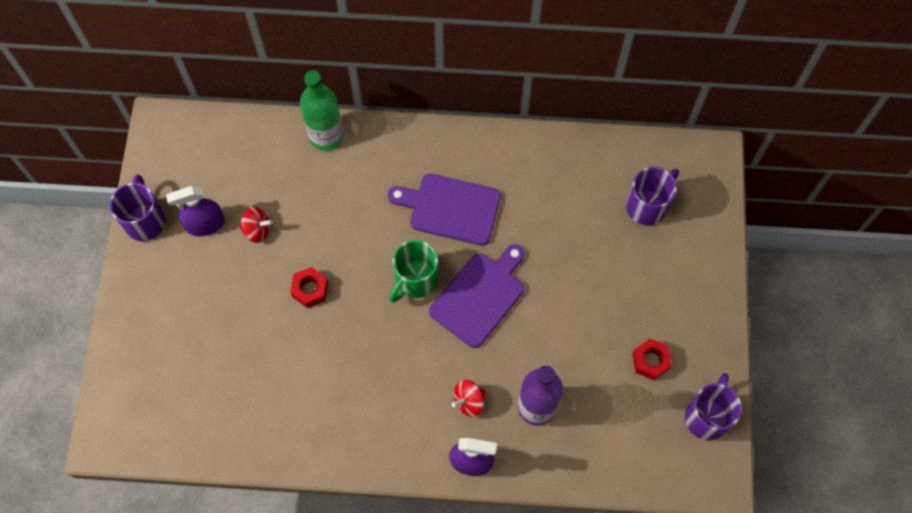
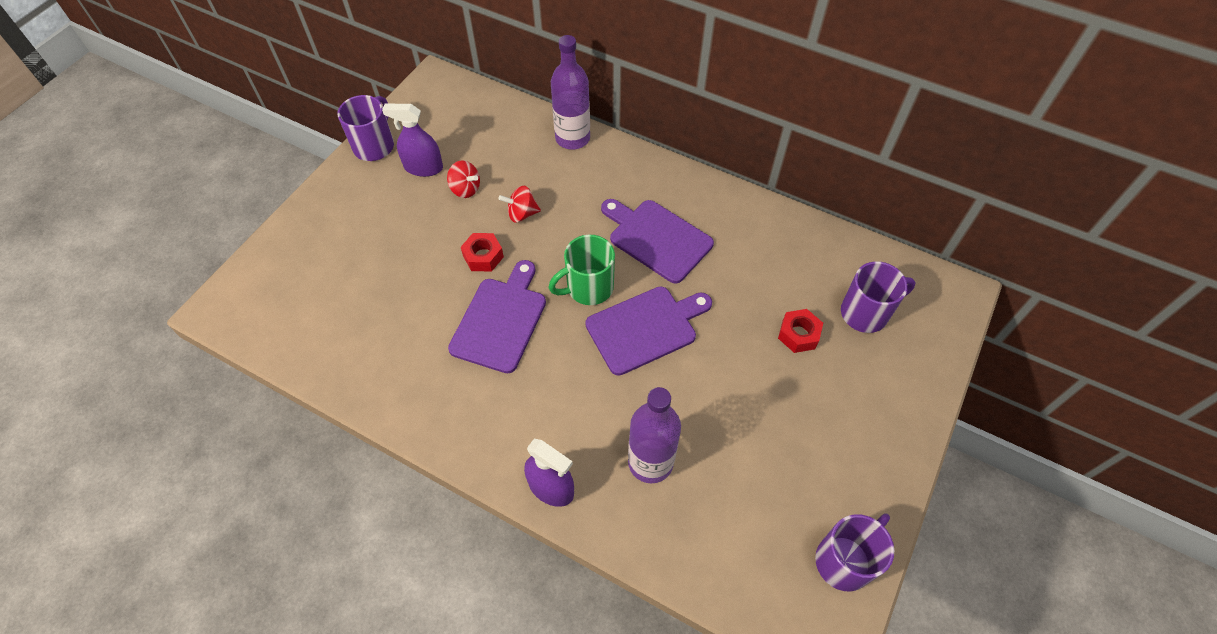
camera: 25 degrees right, 10 degrees down
green bottle [300,70,344,151] -> purple bottle [551,35,590,150]
red spinning top [452,380,486,417] -> red spinning top moved to [499,186,541,223]
red nut [632,338,672,380] -> red nut moved to [778,309,823,353]
none -> purple cutting board [448,260,546,373]

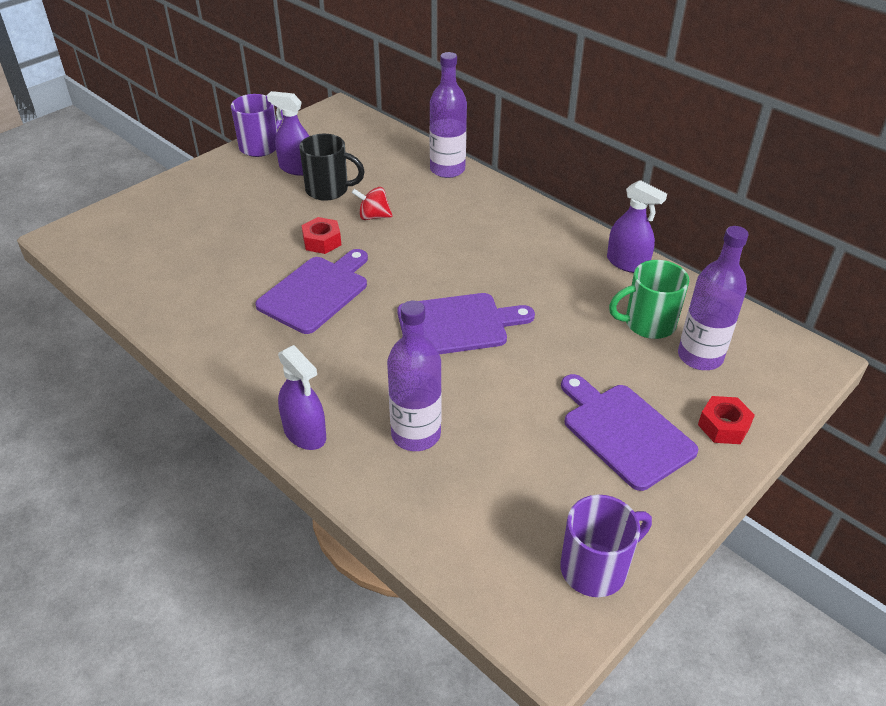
camera: 15 degrees right, 15 degrees down
red spinning top [447,160,480,198] -> black mug [299,134,365,201]
green mug [548,235,615,305] -> green mug moved to [609,260,689,339]
purple cutting board [601,199,714,283] -> purple cutting board moved to [561,374,698,491]
red nut [778,309,823,353] -> red nut moved to [698,396,755,444]
purple mug [841,261,916,333] -> purple bottle [678,226,749,370]
none -> purple spray bottle [607,180,667,273]

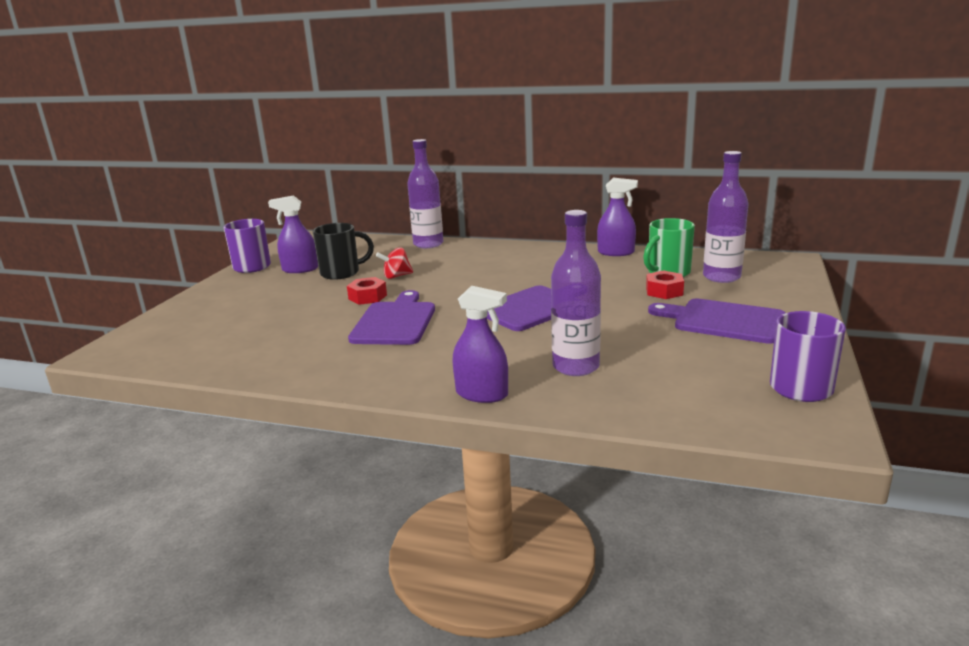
camera: 25 degrees left, 20 degrees down
red nut [698,396,755,444] -> red nut moved to [646,270,684,299]

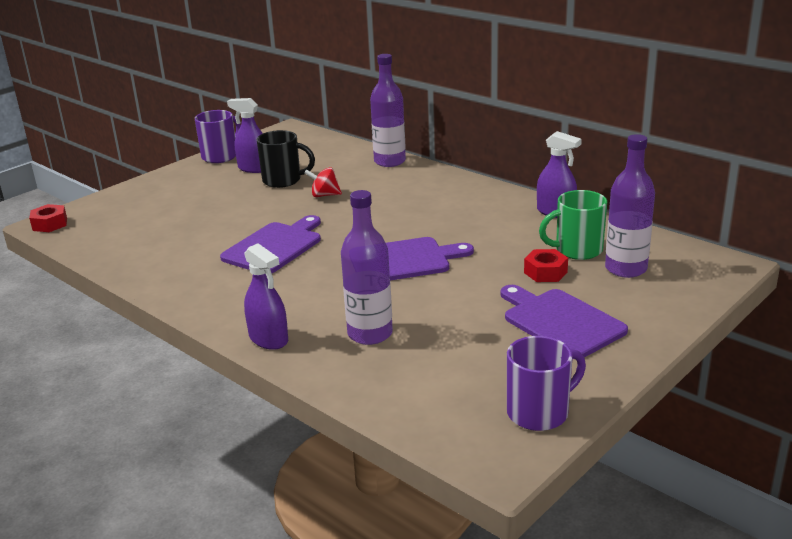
camera: 25 degrees right, 5 degrees up
red nut [347,277,387,305] -> red nut moved to [29,204,67,232]

